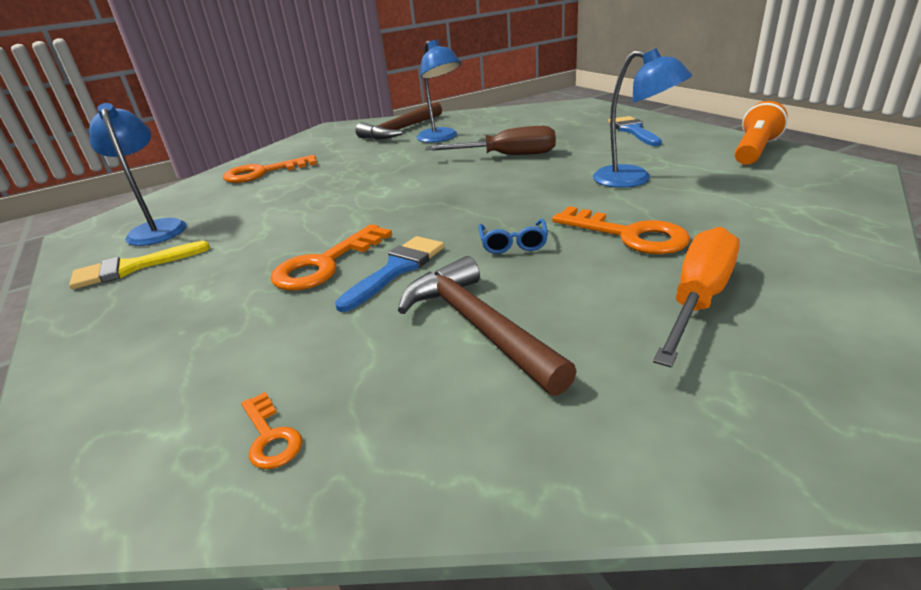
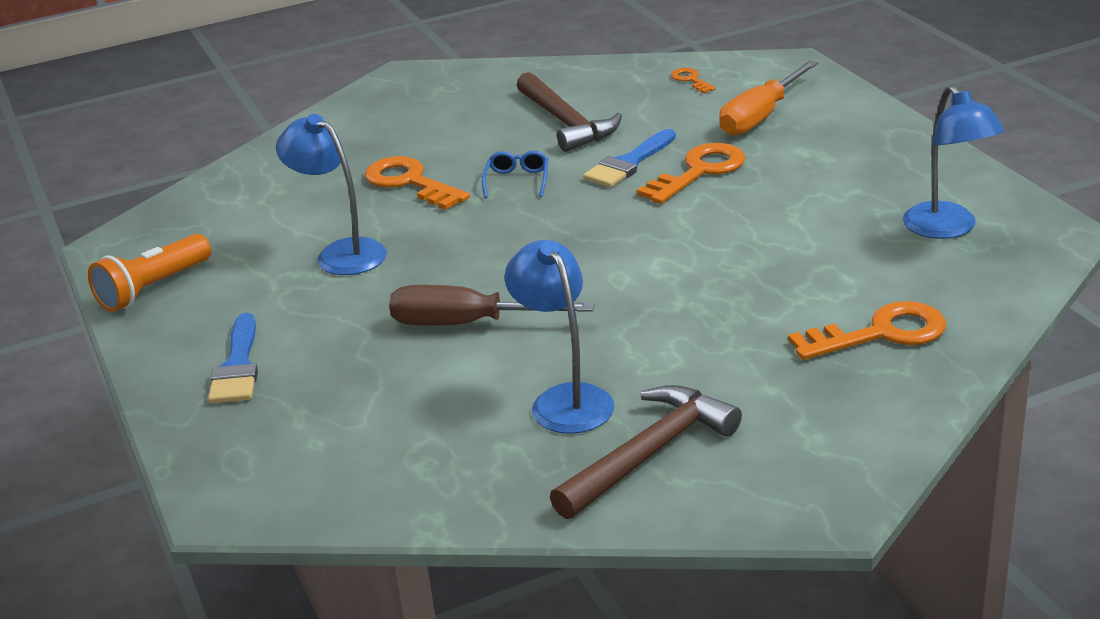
camera: 175 degrees left, 0 degrees up
yellow brush [69,241,210,289] -> none
orange screwdriver [653,227,740,368] -> orange screwdriver moved to [719,60,818,136]

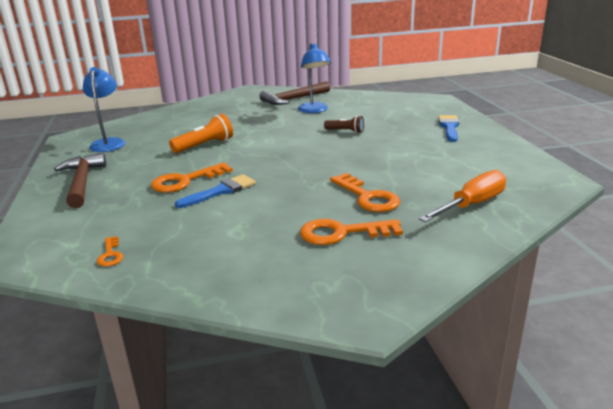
camera: 170 degrees left, 5 degrees down
orange flashlight [88,234,211,312] -> orange flashlight moved to [169,114,233,153]
blue lamp [276,114,387,275] -> none
brown screwdriver [389,285,595,325] -> brown flashlight [324,115,364,133]
blue glasses [482,151,548,198] -> none
brown hammer [517,72,622,152] -> brown hammer moved to [54,152,106,208]
orange screwdriver [719,60,818,136] -> orange screwdriver moved to [419,170,506,222]
orange key [788,301,946,360] -> orange key moved to [300,219,403,245]

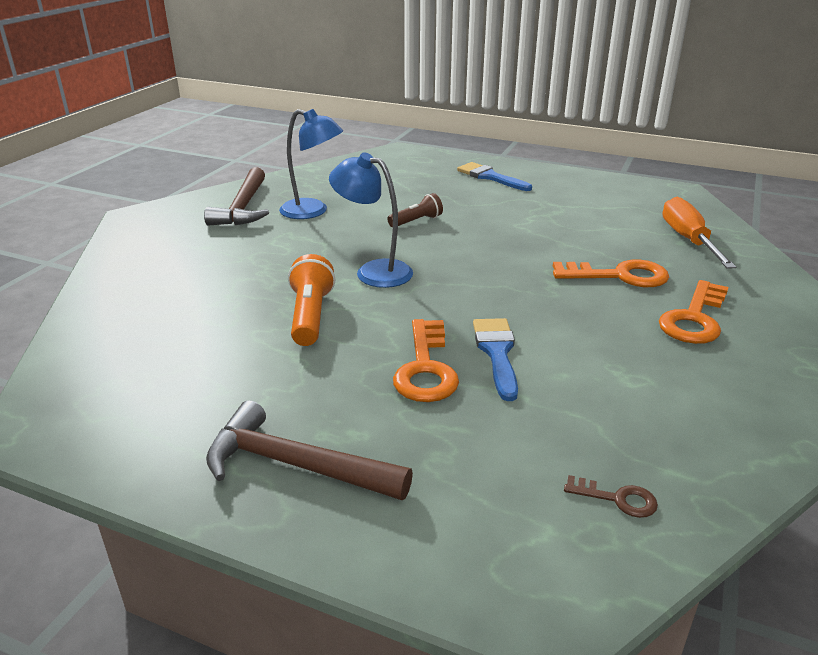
camera: 55 degrees left, 5 degrees up
blue lamp [83,67,125,152] -> blue lamp moved to [329,152,413,288]
orange key [97,236,123,267] -> brown key [564,475,658,518]

